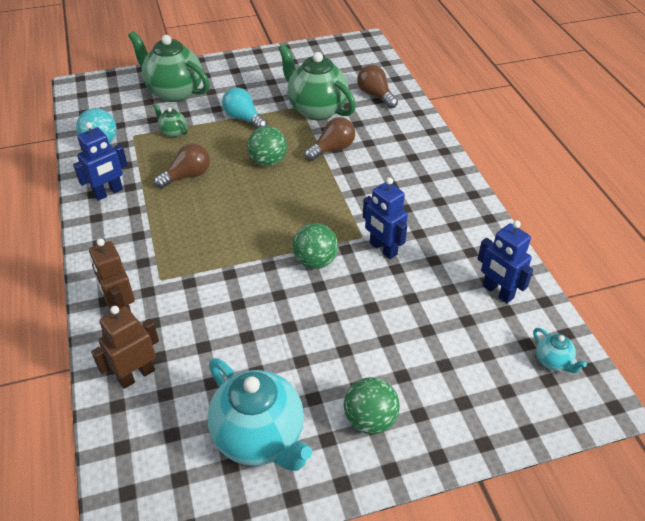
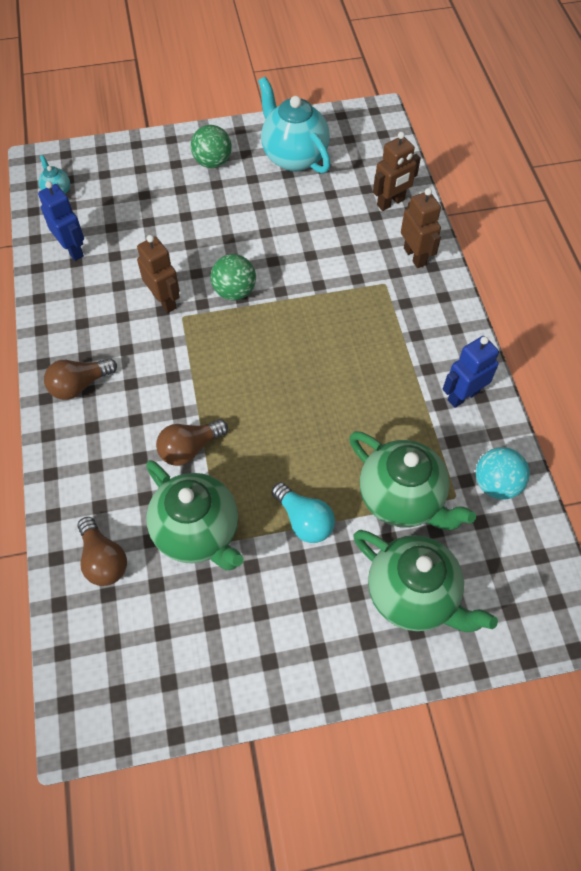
camera: 175 degrees left, 15 degrees up
green teapot [153,104,188,137] -> green teapot [349,431,476,530], size x2.27
brown light bulb [154,143,210,189] -> brown light bulb moved to [44,358,117,400]
green ball [247,126,287,166] -> none
blue robot [363,177,408,259] -> brown robot [137,235,180,313]

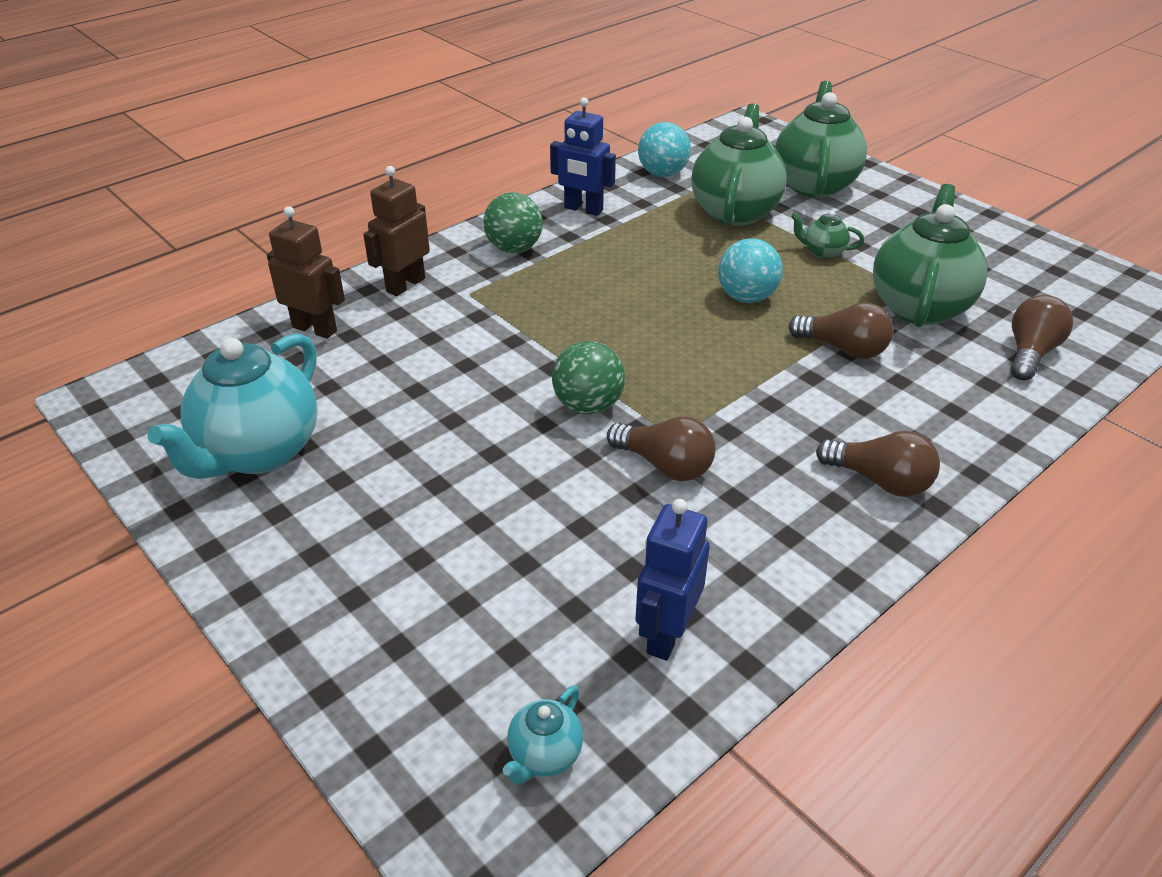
camera: 120 degrees left, 20 degrees down
brown robot [137,235,180,313] -> brown light bulb [607,416,716,481]
green ball [191,125,232,168] -> green ball moved to [483,192,543,253]
turquoise light bulb [271,482,335,543] -> green teapot [791,211,864,259]
none -> turquoise ball [718,238,783,303]

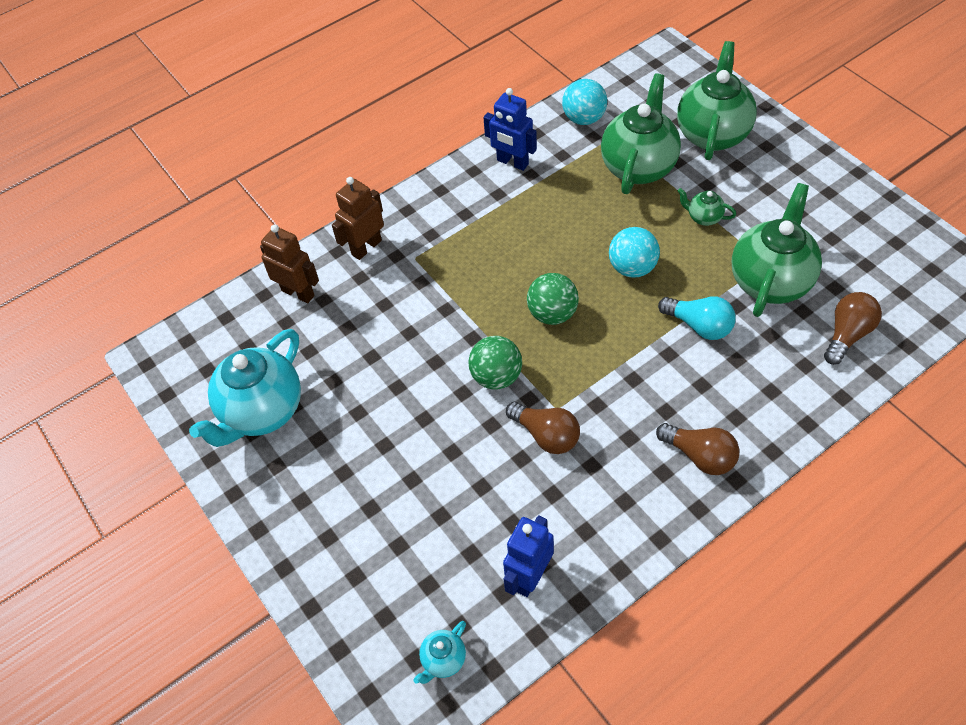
camera: 10 degrees right, 15 degrees up
green ball [483,192,543,253] -> green ball moved to [527,273,579,325]
brown light bulb [788,302,893,359] -> turquoise light bulb [658,297,736,340]

